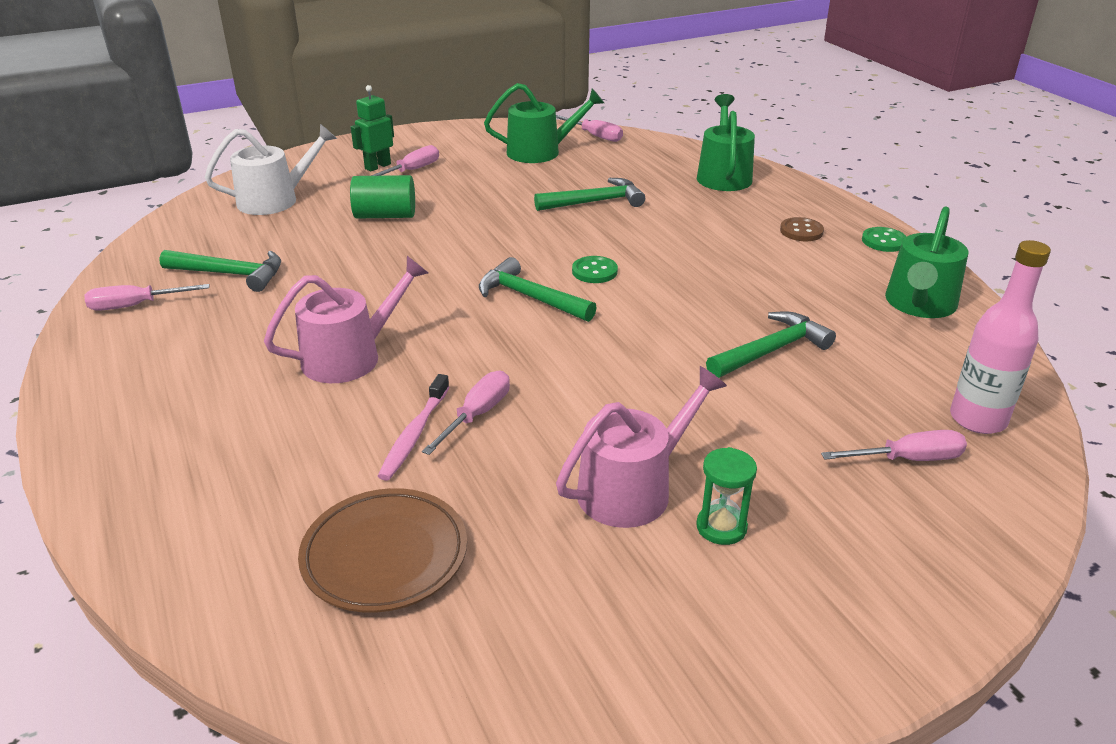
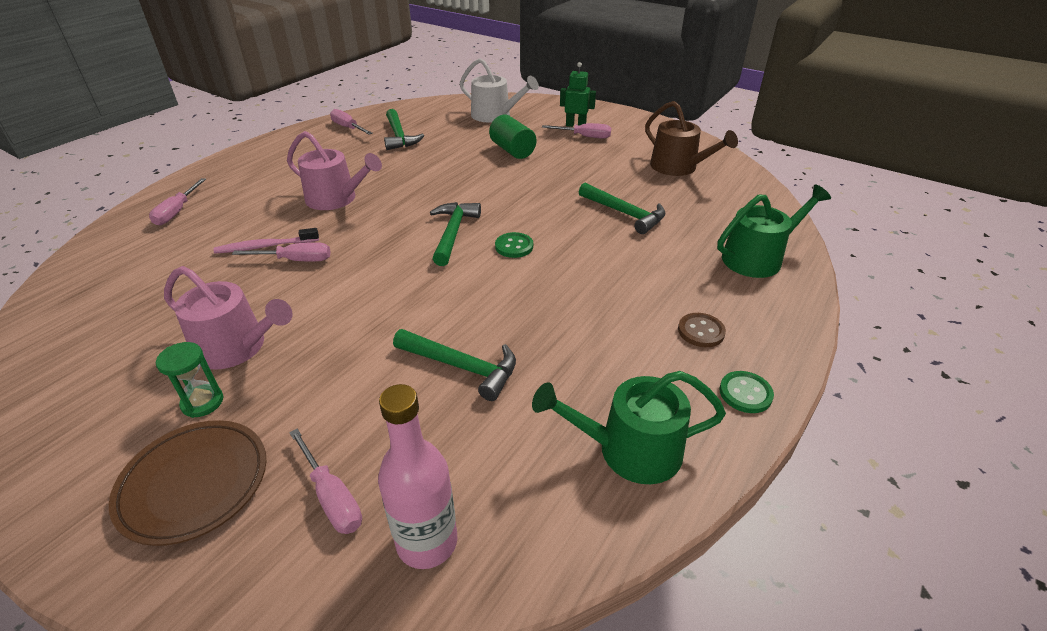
camera: 60 degrees right, 5 degrees up
brown plate [298,488,467,613] -> brown plate moved to [109,420,267,546]
green watering can [484,83,604,163] -> brown watering can [645,101,738,176]
pink screwdriver [556,115,623,142] -> pink screwdriver moved to [149,178,206,225]

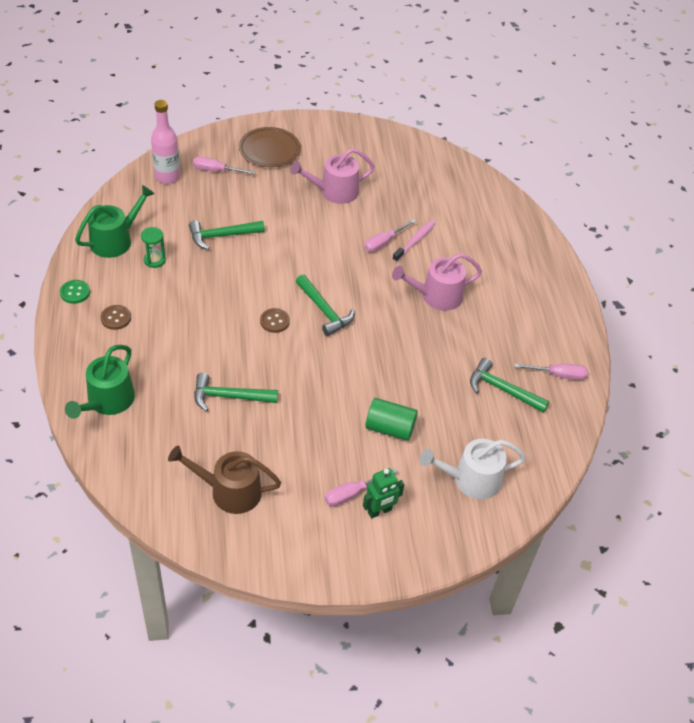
camera: 135 degrees right, 10 degrees up
pink screwdriver [149,178,206,225] -> none
green hourglass [156,342,224,418] -> green hourglass moved to [141,227,166,268]
green button [495,232,533,258] -> brown button [260,308,290,333]

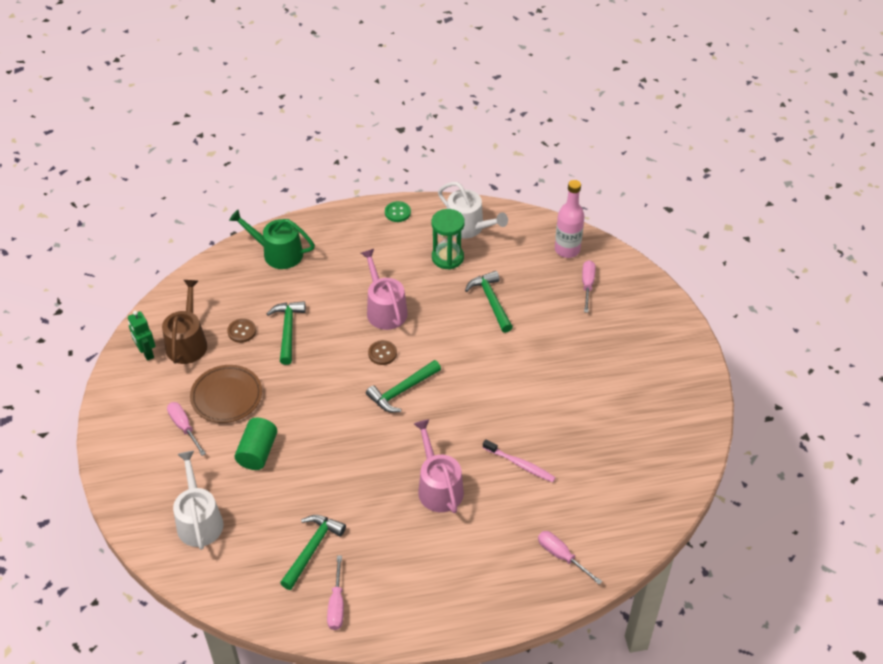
camera: 90 degrees right, 0 degrees up
green watering can [75,185,155,258] -> white watering can [438,182,508,239]
brown button [100,305,131,330] -> brown button moved to [227,319,256,343]
green hourglass [141,227,166,268] -> green hourglass [431,209,465,270], size x1.57
brown plate [239,127,301,167] -> brown plate moved to [190,365,262,423]
pink watering can [290,148,375,204] -> pink watering can moved to [361,249,408,330]
green robot [363,468,404,519] -> green robot moved to [128,311,155,361]
pink screwdriver [364,219,416,252] -> pink screwdriver moved to [538,531,602,585]

